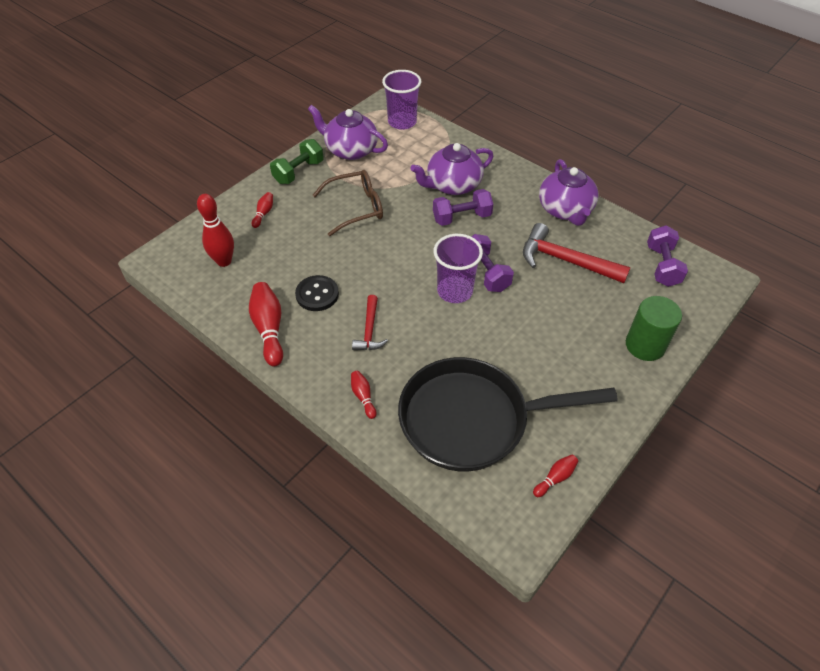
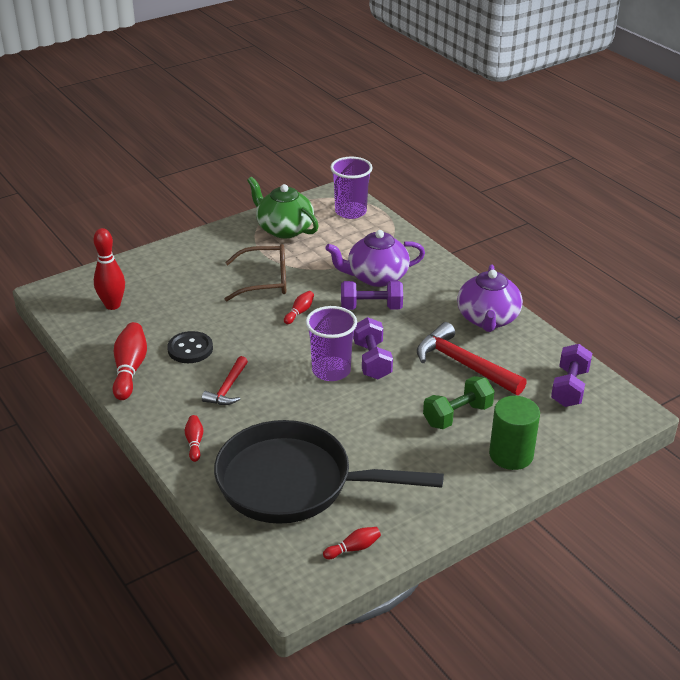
camera: 15 degrees right, 15 degrees down
red bowling pin [252,192,273,228] -> red bowling pin moved to [284,291,314,324]
green dumbbell [270,139,324,184] -> green dumbbell moved to [423,376,495,429]
purple teapot [308,105,388,160] -> green teapot [247,177,319,238]

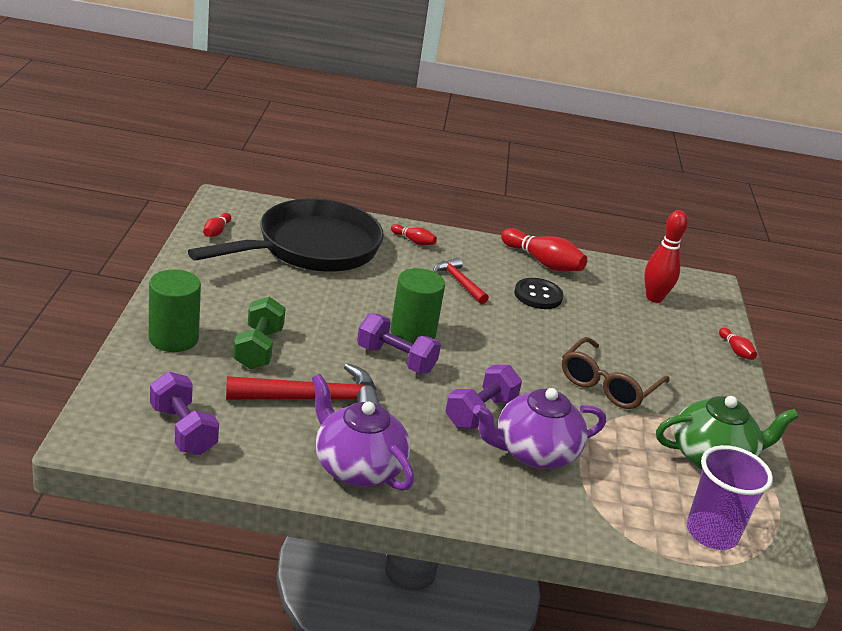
camera: 125 degrees right, 5 degrees down
red bowling pin [284,291,314,324] -> red bowling pin moved to [719,328,757,360]
purple cup [305,306,357,381] -> green cylinder [391,268,445,344]
purple teapot [325,230,425,287] -> purple teapot turned 135 degrees counterclockwise [473,388,606,469]

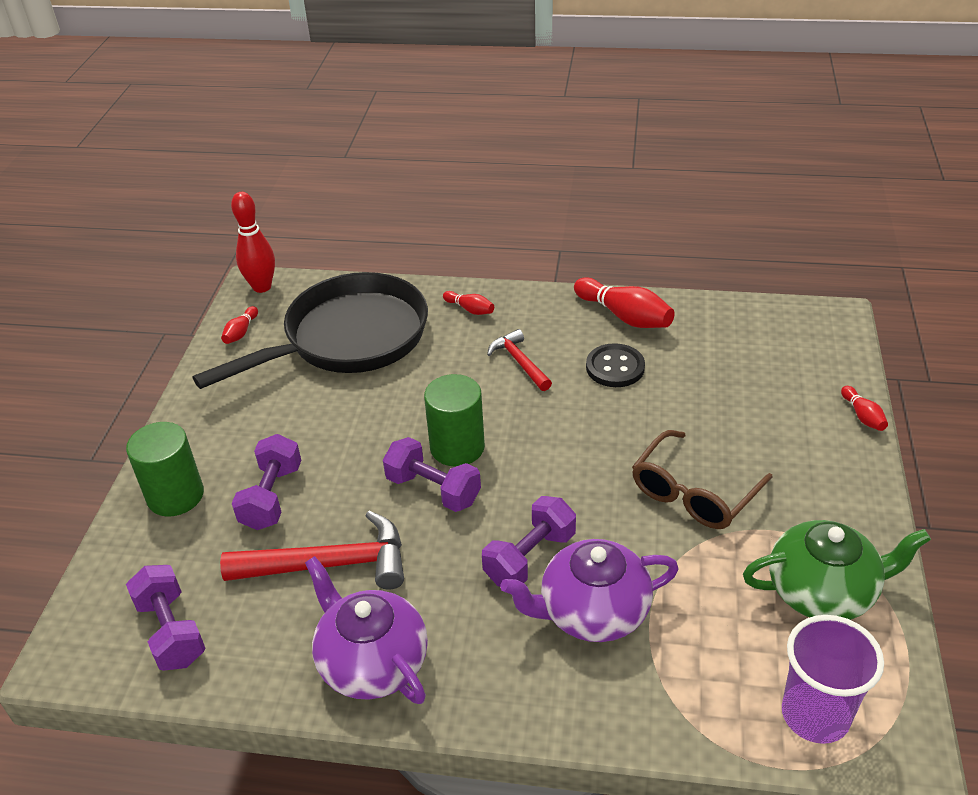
camera: 10 degrees right, 10 degrees up
green dumbbell [233,297,286,369] -> purple dumbbell [232,434,302,530]
red bowling pin [644,210,688,303] -> red bowling pin moved to [231,192,275,293]

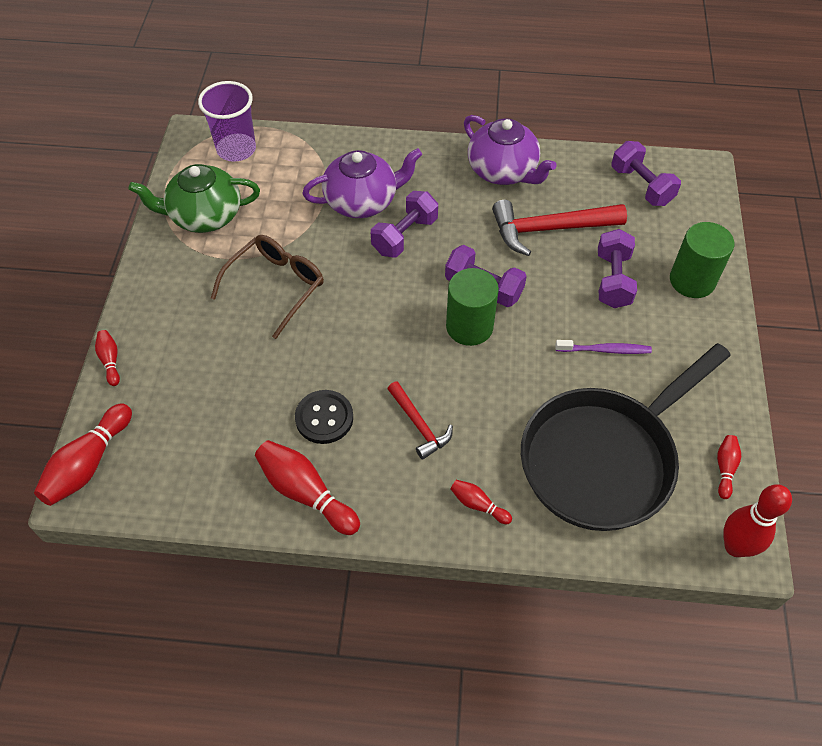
camera: 175 degrees right, 15 degrees up
none -> red bowling pin [34,403,132,506]
none -> purple toothbrush [555,340,652,354]

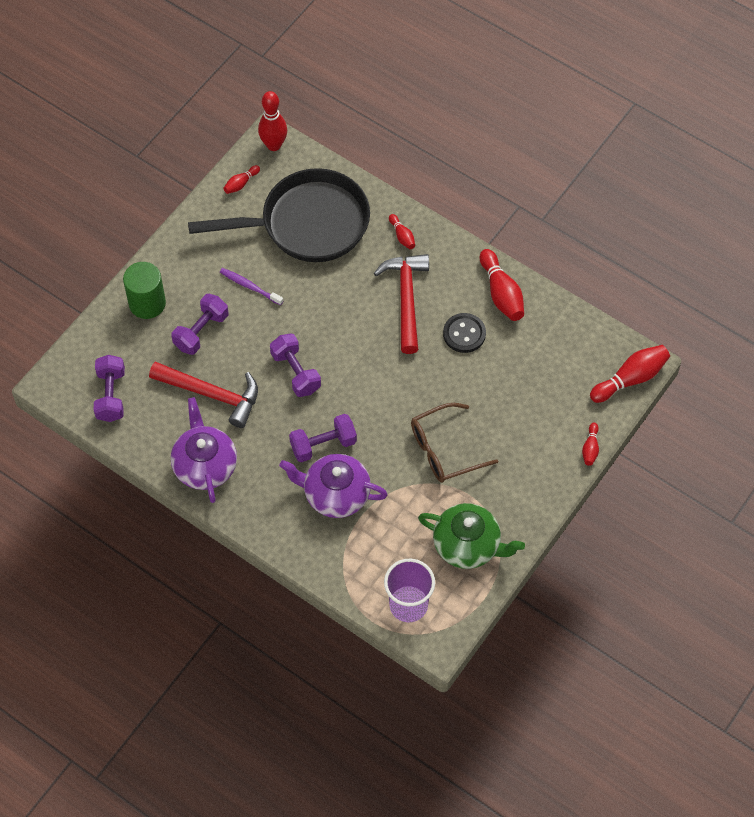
camera: 150 degrees left, 5 degrees up
red hammer [387,381,453,460] -> red hammer [374,254,429,354], size x1.72
green cylinder [446,268,499,346] -> none

